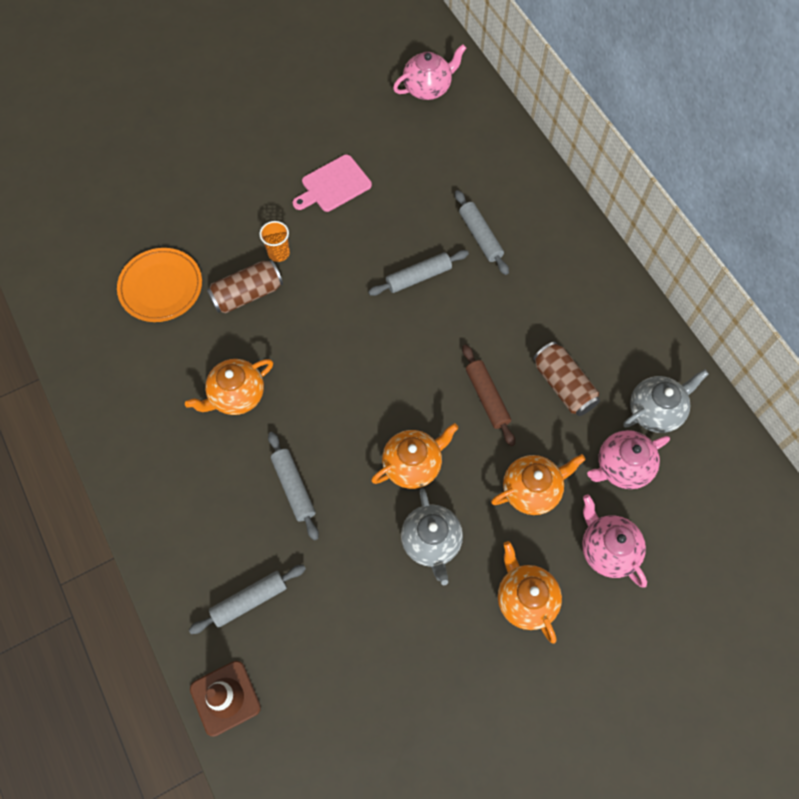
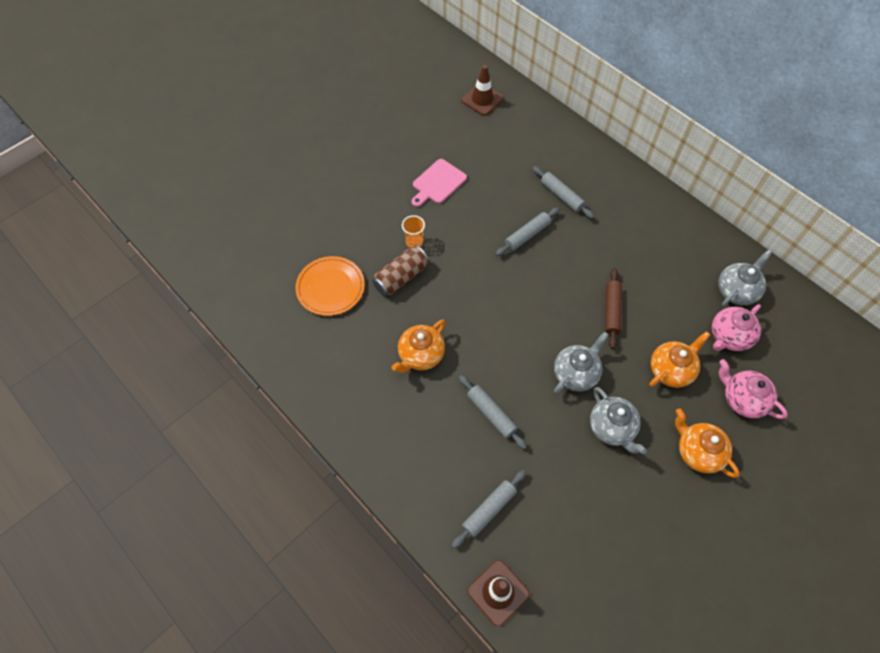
camera: 15 degrees left, 5 degrees down
orange teapot [371,423,458,489] -> grey teapot [554,332,609,394]
pink teapot [393,44,467,100] -> brown traffic cone [461,65,504,116]
brown rolling pin [462,344,515,446] -> brown rolling pin turned 45 degrees clockwise [605,268,622,349]
brown can [533,342,600,416] -> none

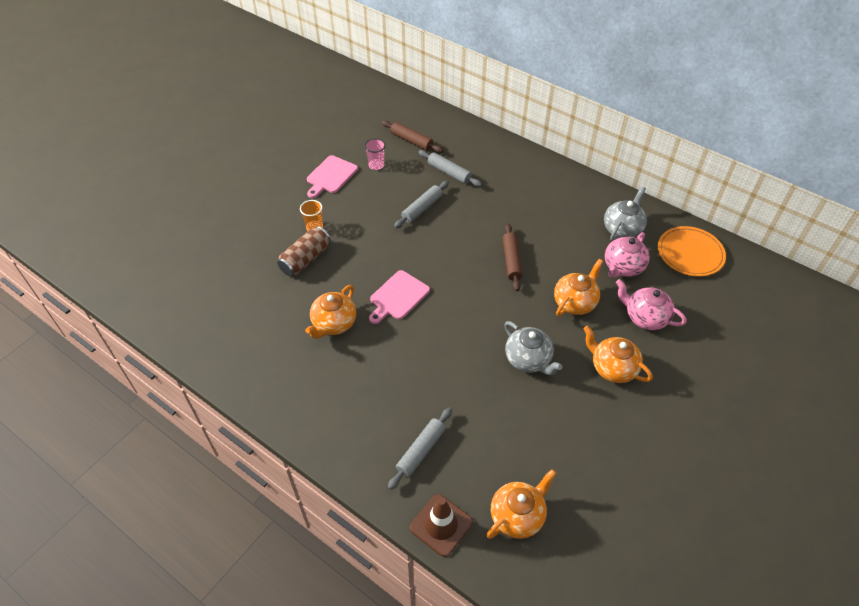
camera: 10 degrees left, 10 degrees down
orange plate [295,256,365,316] -> orange plate moved to [658,226,726,277]
grey rolling pin [459,375,527,449] -> none
brown traffic cone [461,65,504,116] -> none
grey teapot [554,332,609,394] -> none
none -> pink cup [364,138,385,170]
none -> pink cutting board [369,270,430,324]
none -> brown rolling pin [381,120,443,153]
none -> orange teapot [486,469,556,539]

